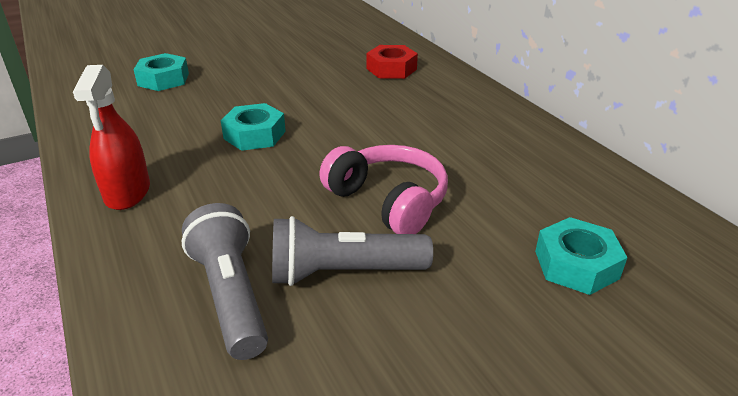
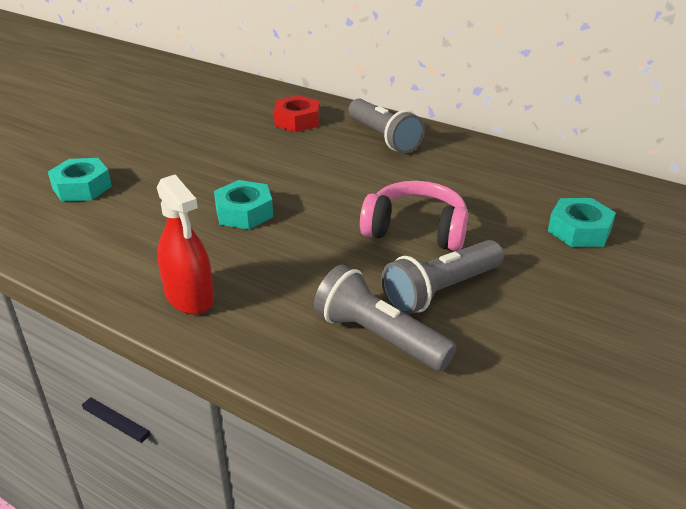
camera: 30 degrees left, 0 degrees up
none -> grey flashlight [348,99,425,153]

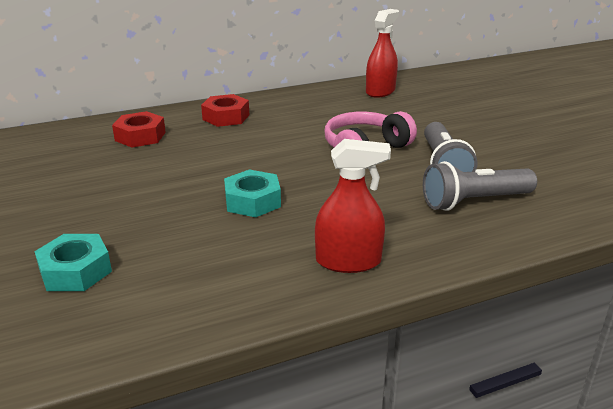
camera: 55 degrees left, 5 degrees down
grey flashlight [348,99,425,153] -> red nut [201,94,249,127]
turquoise nut [548,198,616,247] -> none
none -> red spray bottle [366,9,399,98]

